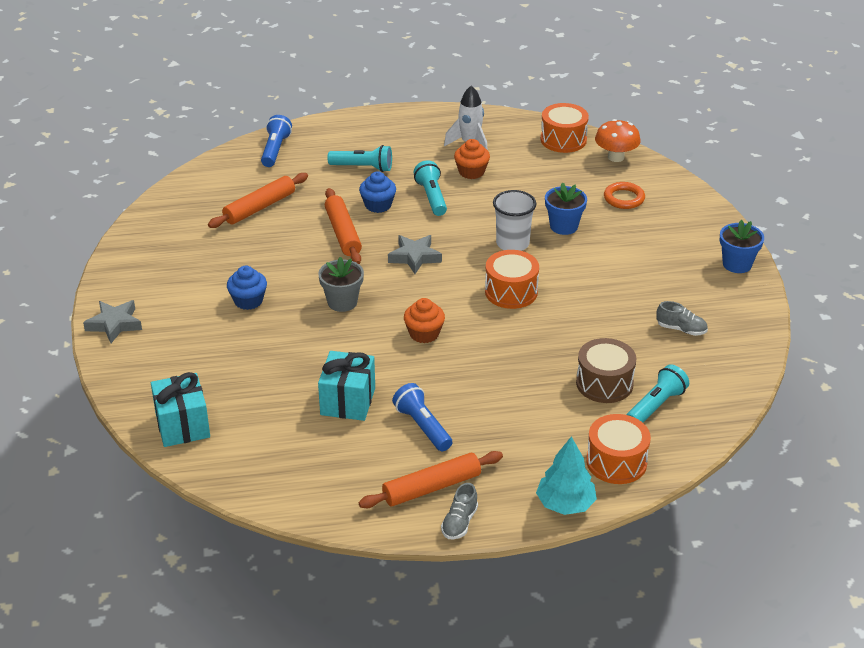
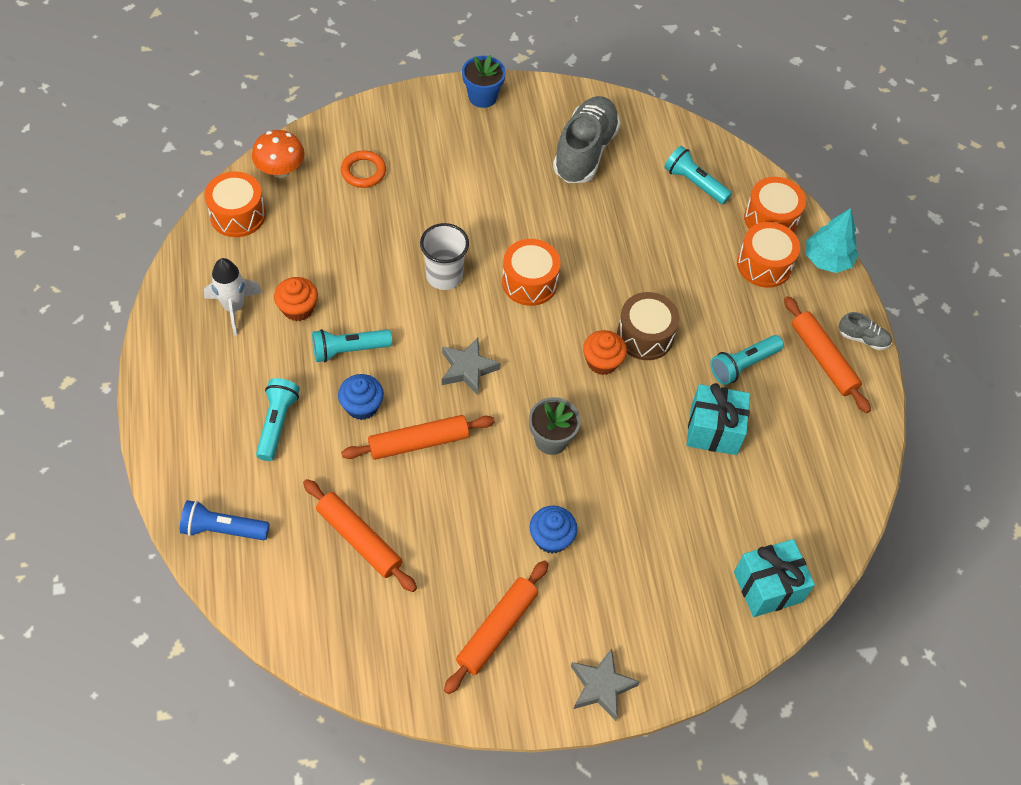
camera: 95 degrees left, 20 degrees up
blue flashlight [392,383,452,451] -> turquoise flashlight [710,335,784,385]
blue flower pot [545,182,587,235] -> none
brown drum [576,338,636,403] -> brown drum moved to [617,292,680,360]
grey shoe [656,301,708,336] -> grey shoe [553,96,621,183], size x2.22
none -> orange rolling pin [444,560,549,694]
none -> orange drum [737,222,800,288]

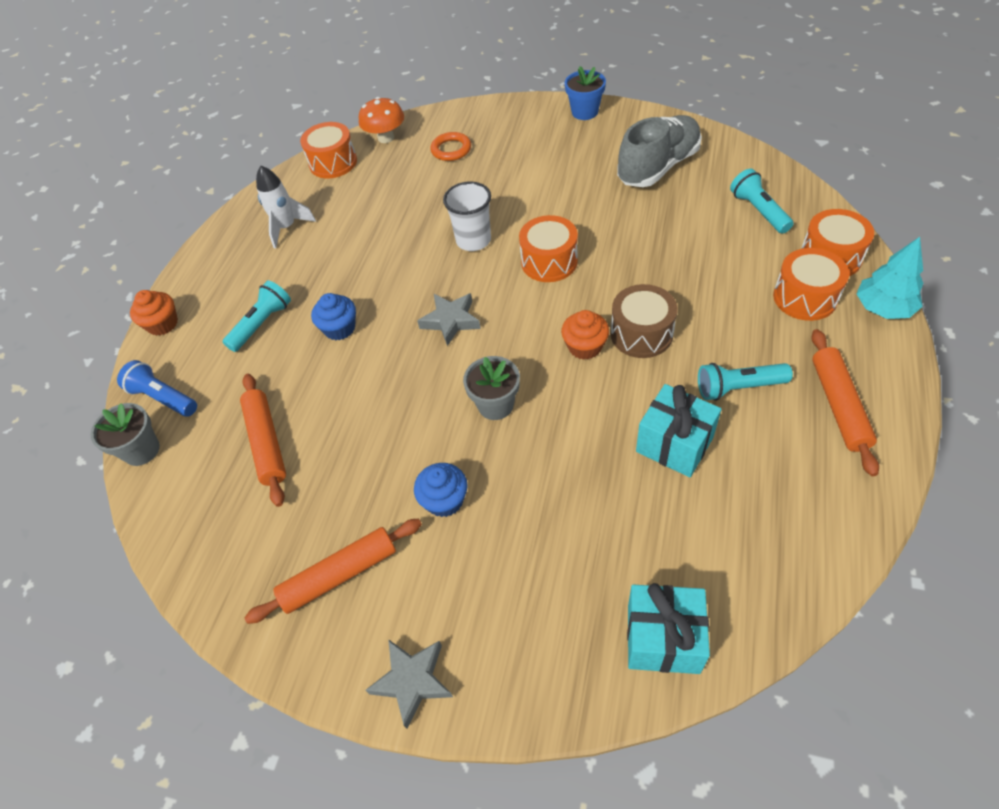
camera: 35 degrees right, 5 degrees down
orange cupcake [274,277,318,321] -> orange cupcake moved to [130,290,178,336]
turquoise flashlight [312,329,392,362] -> none
orange rolling pin [341,415,495,460] -> none
grey shoe [839,312,892,350] -> none
none -> grey flower pot [90,403,160,466]

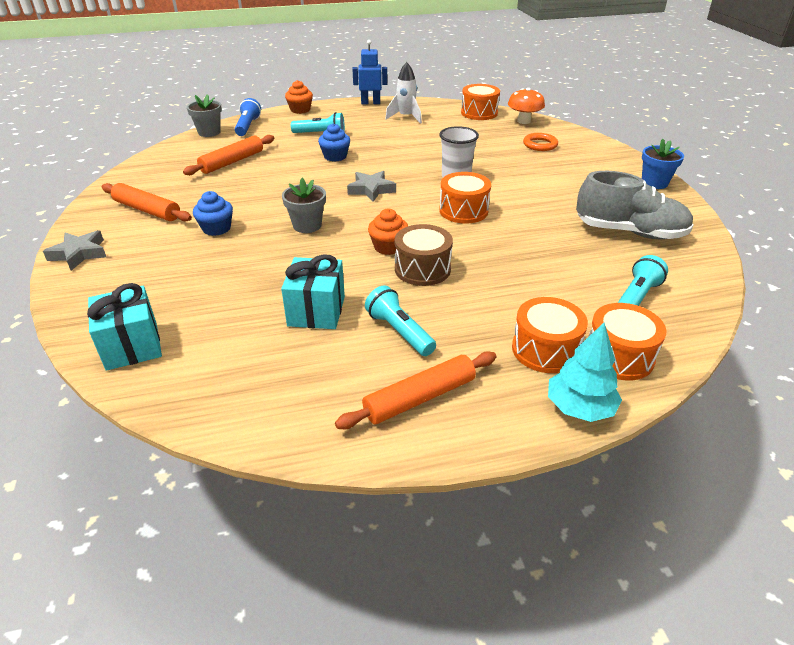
camera: 55 degrees right, 15 degrees down
none -> blue robot [353,40,387,104]

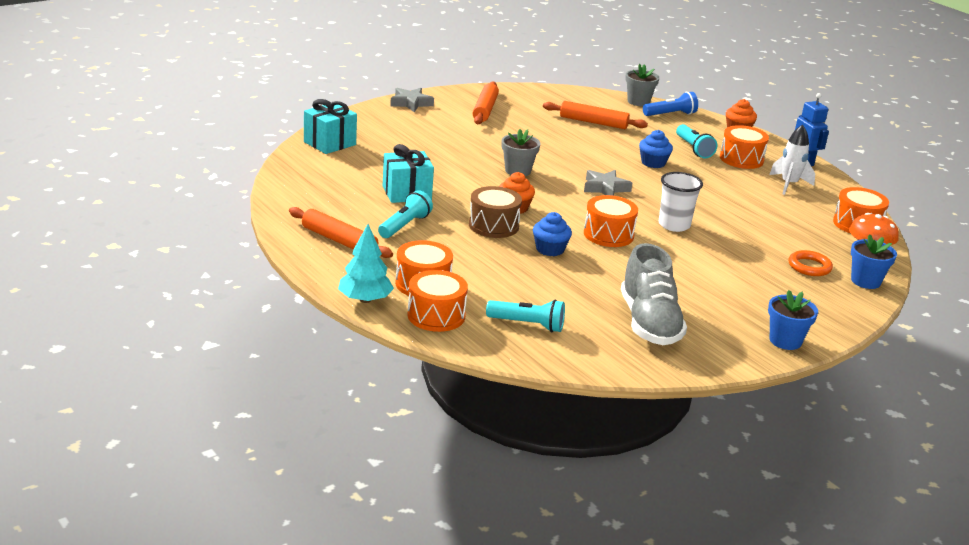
camera: 65 degrees right, 10 degrees down
blue cupcake [193,191,233,236] -> blue cupcake moved to [533,212,572,256]
none -> orange drum [720,125,769,169]
none -> blue flower pot [851,234,897,289]

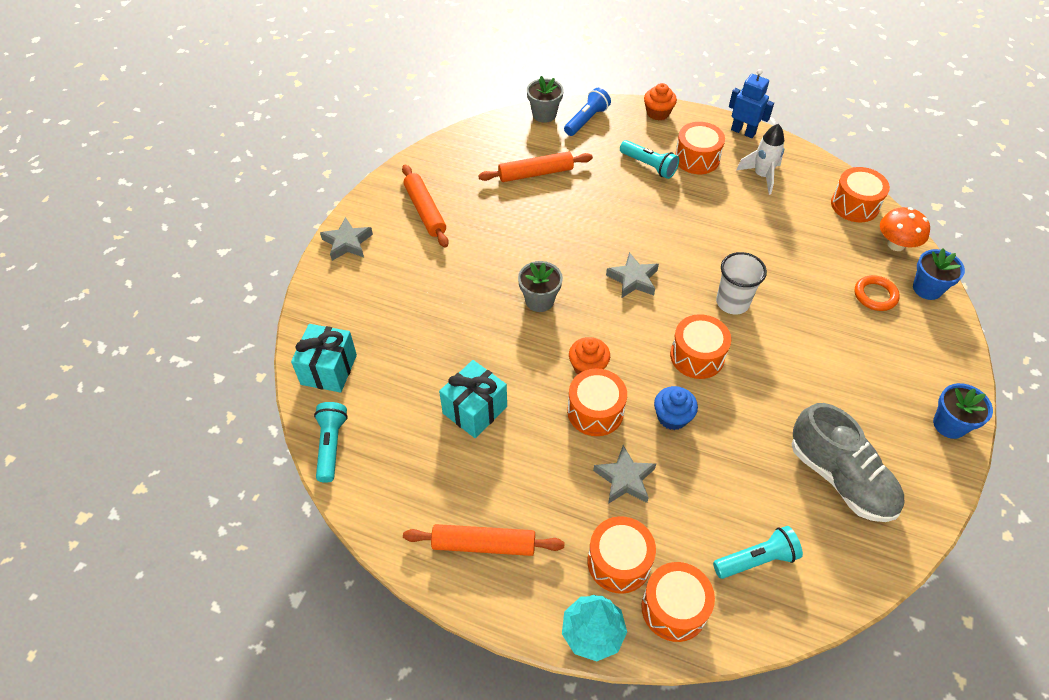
camera: 30 degrees left, 25 degrees up
turquoise flashlight [378,190,433,238] -> turquoise flashlight moved to [314,402,348,483]
brown drum [469,186,522,238] -> orange drum [567,368,627,436]
blue cupcake [639,130,673,168] -> none
none -> grey star [593,445,656,504]

